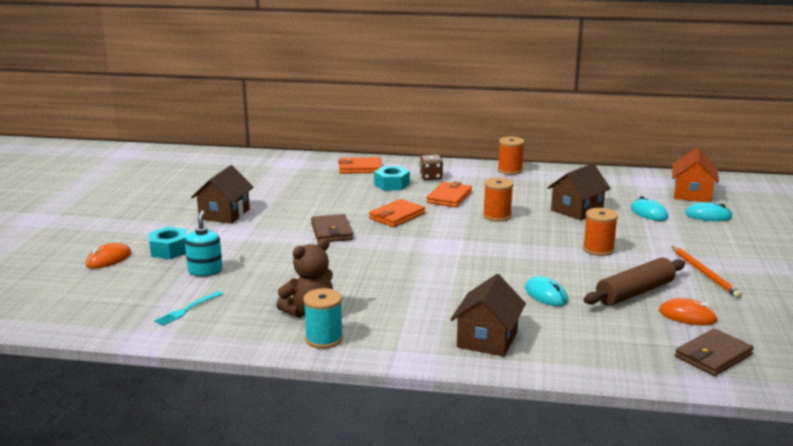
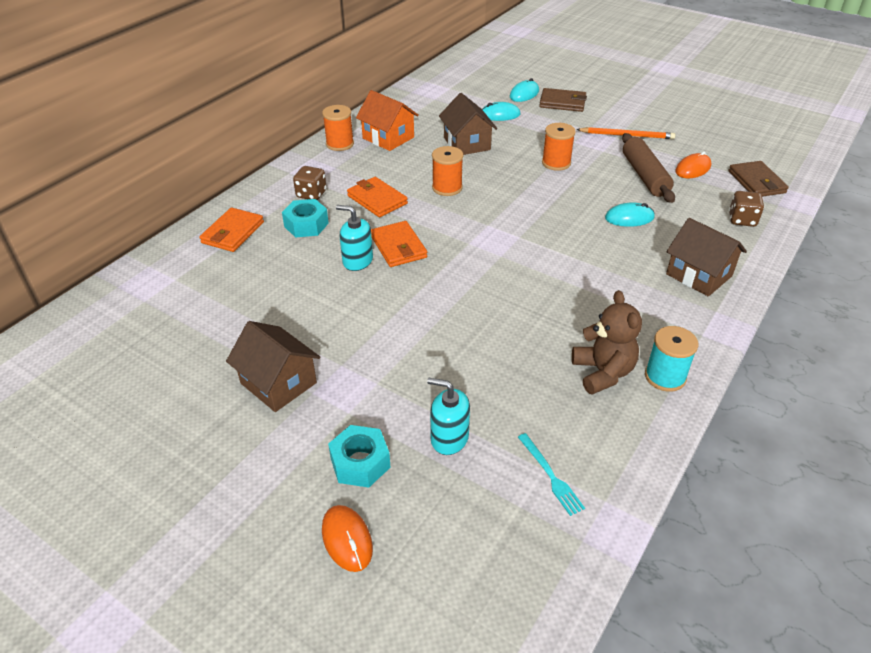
camera: 65 degrees left, 20 degrees up
brown wallet [311,214,353,242] -> brown wallet moved to [539,88,587,112]
orange house [672,148,719,203] -> orange house moved to [356,90,419,151]
none -> turquoise soap dispenser [336,205,373,271]
none -> brown dice [729,191,764,227]

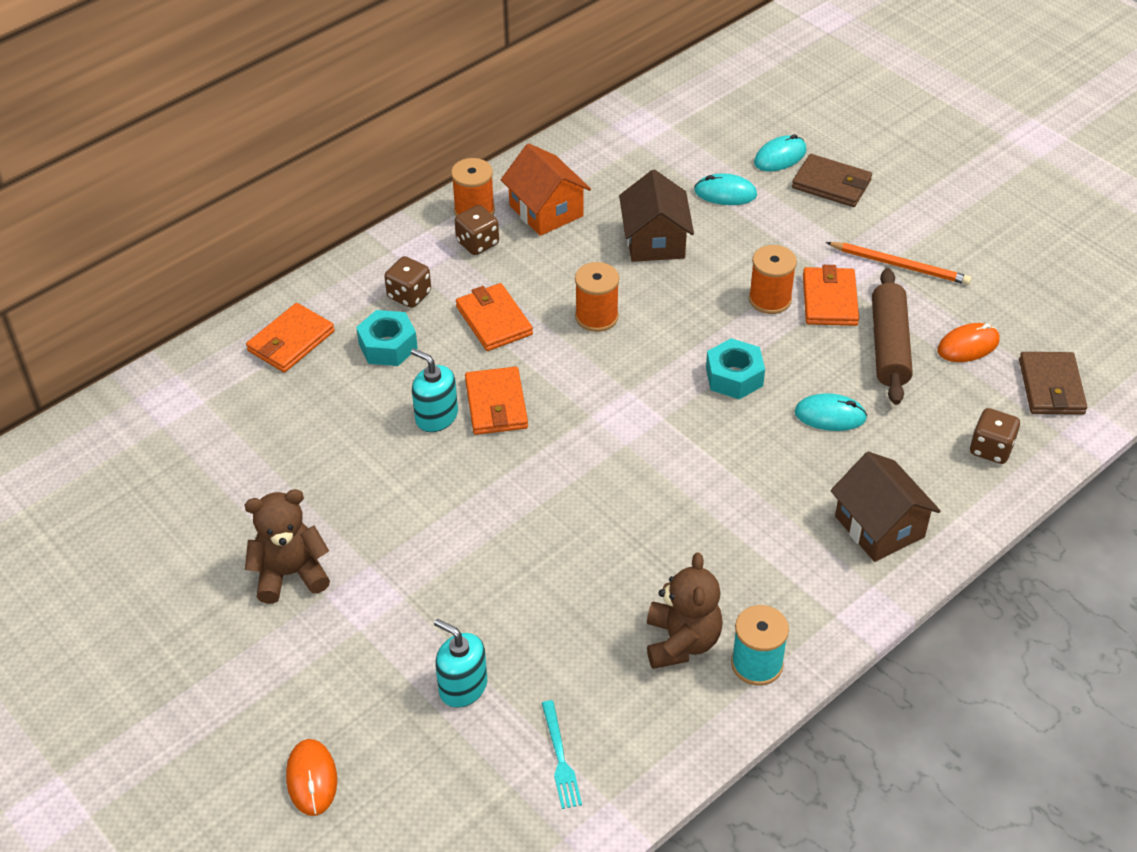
camera: 15 degrees right, 5 degrees up
brown house [226,321,321,412] -> brown teddy bear [244,489,330,604]
turquoise nut [328,425,391,488] -> turquoise nut moved to [706,338,765,399]
none -> brown dice [455,205,499,255]
none -> orange wallet [803,265,859,326]

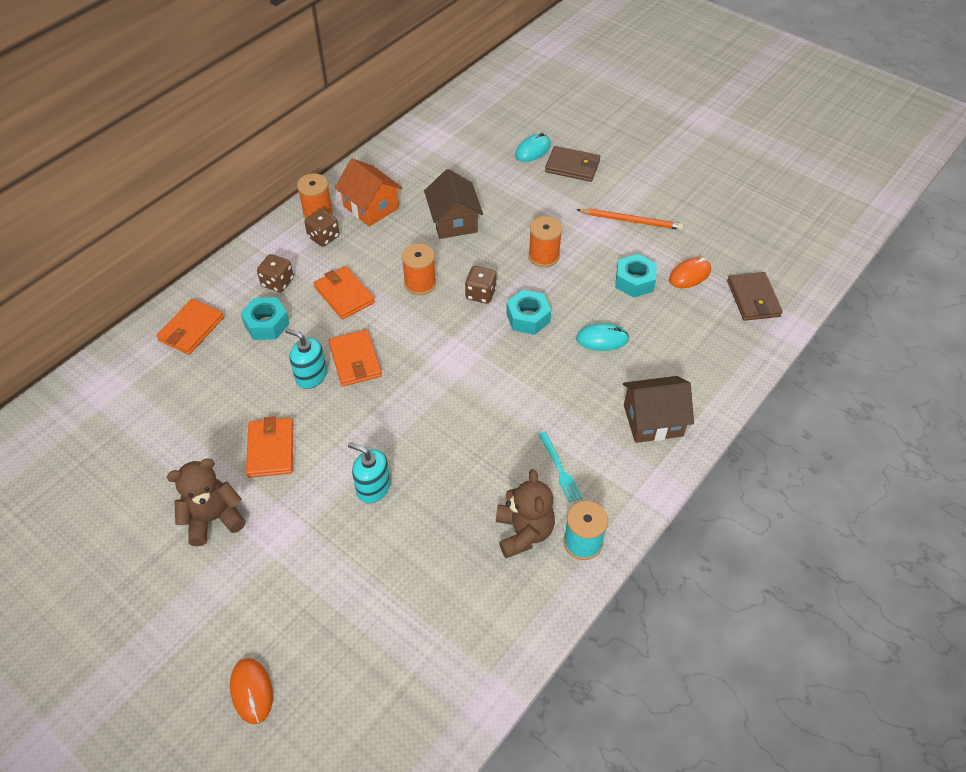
camera: 10 degrees left, 5 degrees up
turquoise soap dispenser [434,619,487,708] -> turquoise soap dispenser moved to [348,442,391,503]
turquoise fork [542,700,582,809] -> turquoise fork moved to [538,432,583,503]
turquoise mouse [694,173,757,205] -> none
orange wallet [803,265,859,326] -> orange wallet moved to [246,416,293,478]
brown house [830,452,941,562] -> brown house turned 60 degrees counterclockwise [623,376,694,443]
brown rolling pin [872,268,913,405] -> turquoise nut [615,254,657,298]
brown dice [970,408,1020,464] -> brown dice moved to [465,266,497,304]

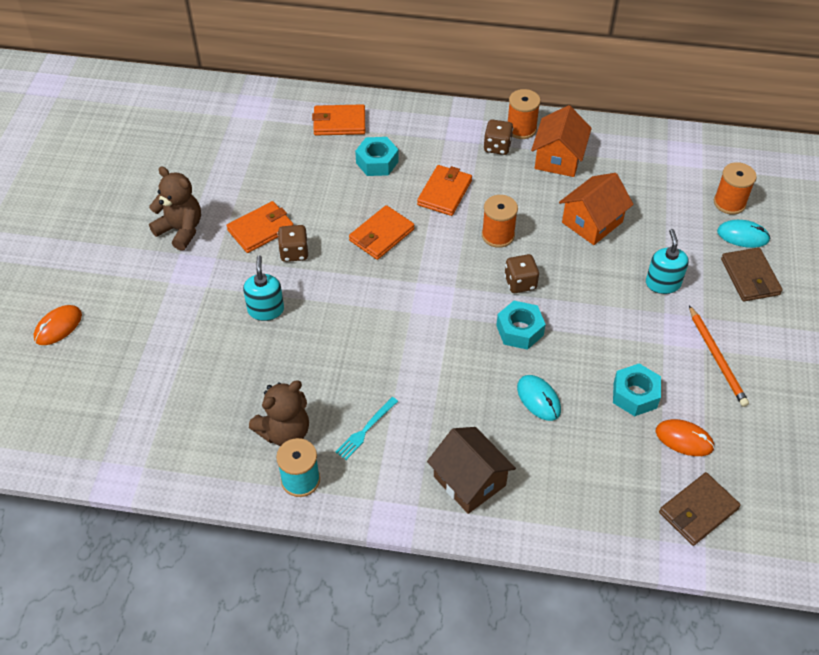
camera: 60 degrees right, 0 degrees up
brown dice [257,254,294,292] -> brown dice moved to [278,225,308,262]
turquoise soap dispenser [285,328,327,389] -> turquoise soap dispenser moved to [646,229,689,294]
brown house [424,169,483,239] -> orange house [559,173,634,245]
orange spool [528,216,562,267] -> orange spool moved to [714,162,757,215]

